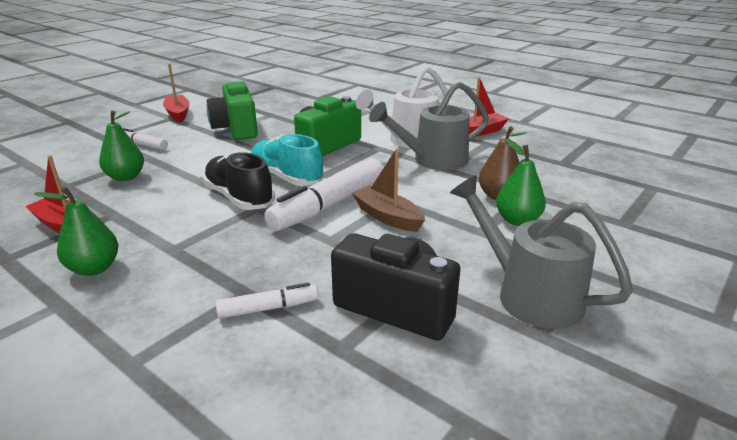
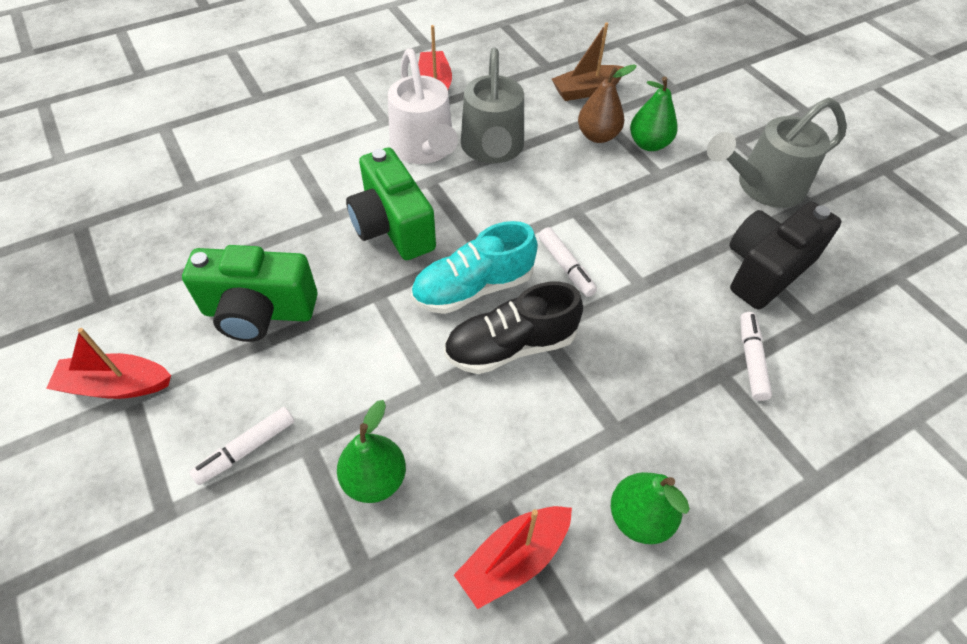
camera: 70 degrees left, 25 degrees up
white marker [264,158,383,231] -> white marker [539,227,597,297], size x0.51
brown boat [352,148,425,232] -> brown boat moved to [552,22,623,101]

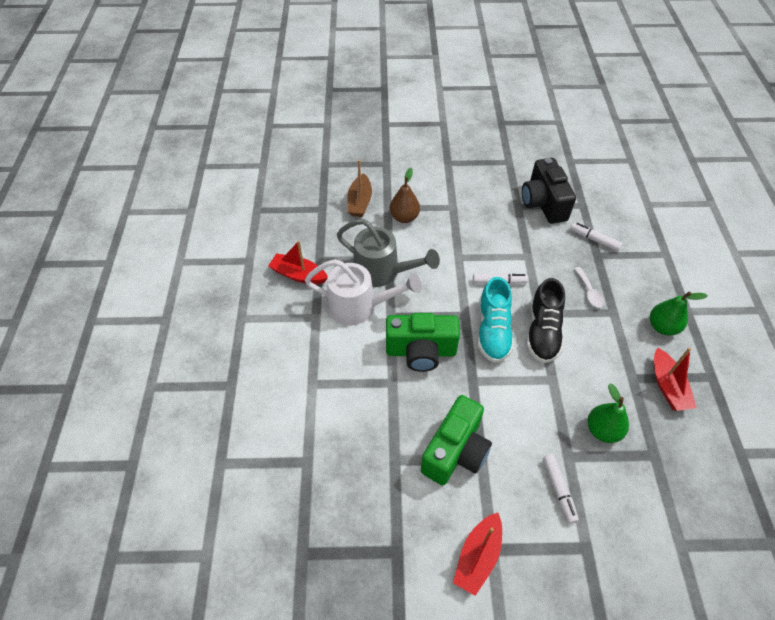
camera: 60 degrees left, 0 degrees up
green pear [630,77,678,151] -> none
grey watering can [707,98,847,208] -> none
none -> white spoon [574,267,605,308]

